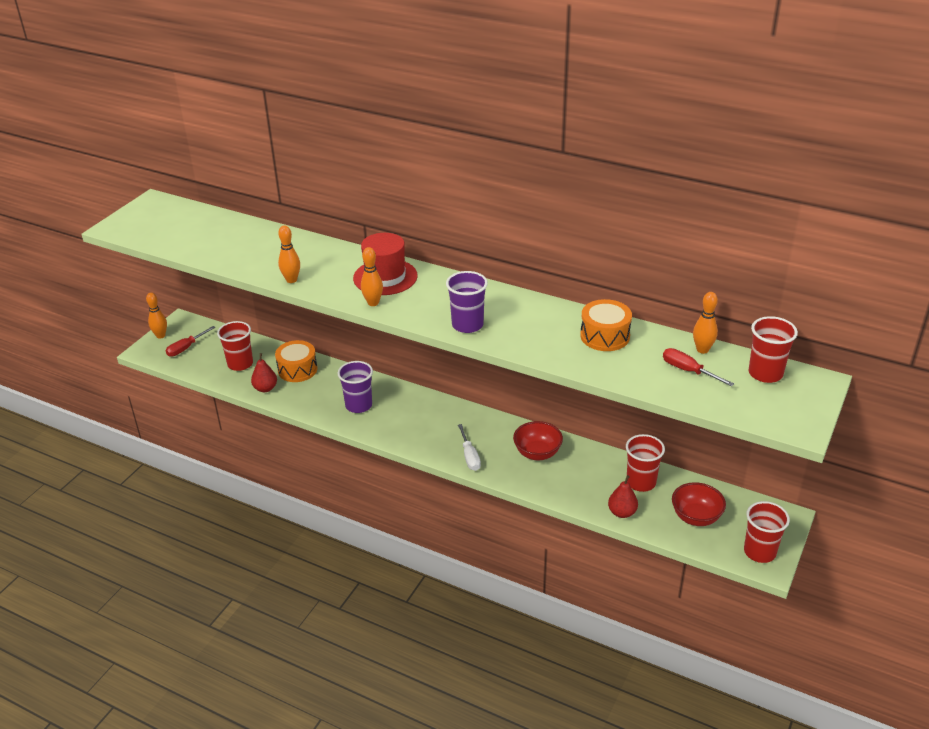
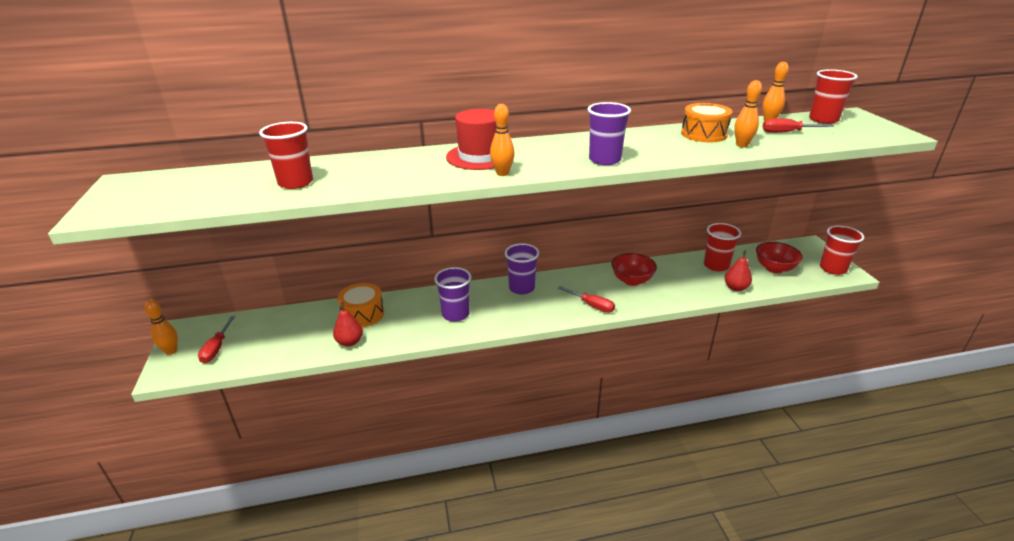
camera: 40 degrees left, 5 degrees down
red cup [217,321,253,371] -> red cup moved to [259,122,313,189]
orange bowling pin [278,225,300,283] -> orange bowling pin moved to [734,80,762,147]
white screwdriver [458,424,481,471] -> red screwdriver [558,286,615,313]
none -> purple cup [505,243,539,294]

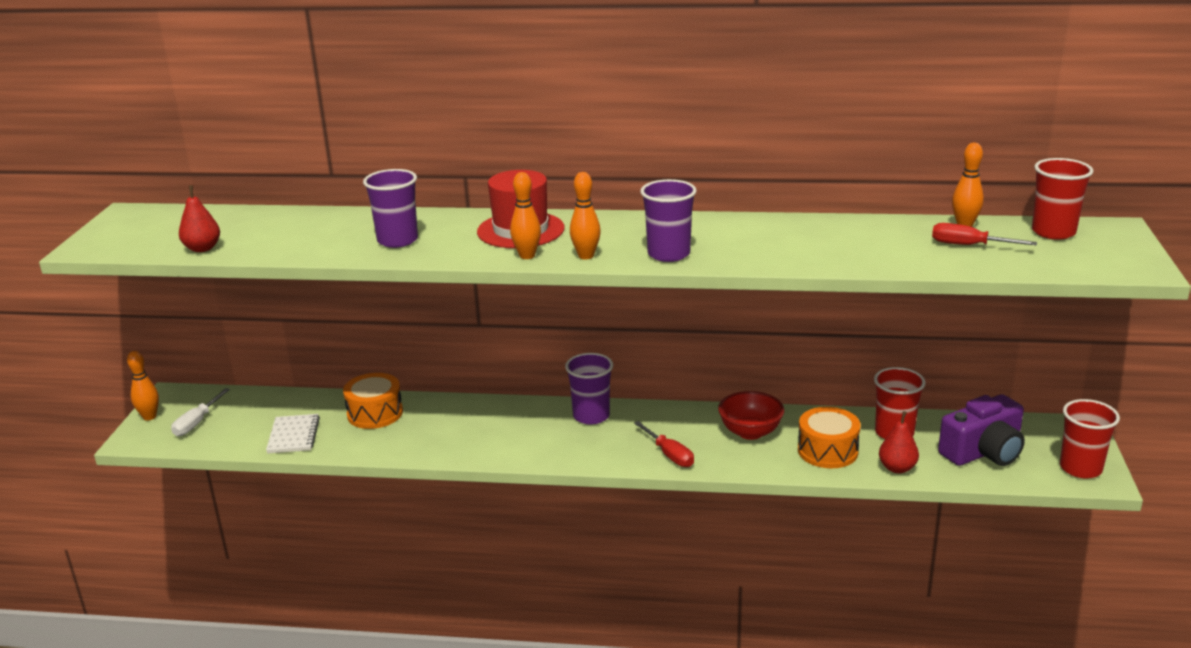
camera: 20 degrees right, 5 degrees down
red screwdriver [198,316,235,363] -> white screwdriver [171,388,230,436]
red cup [259,122,313,189] -> none
red pear [333,302,363,346] -> red pear moved to [179,185,220,252]
purple cup [434,267,471,322] -> purple cup moved to [363,169,418,248]
orange drum [681,103,733,142] -> orange drum moved to [798,407,861,468]
orange bowling pin [734,80,762,147] -> orange bowling pin moved to [570,172,601,259]
red bowl [756,242,803,273] -> purple camera [938,394,1025,466]
none -> white notebook [266,414,320,454]

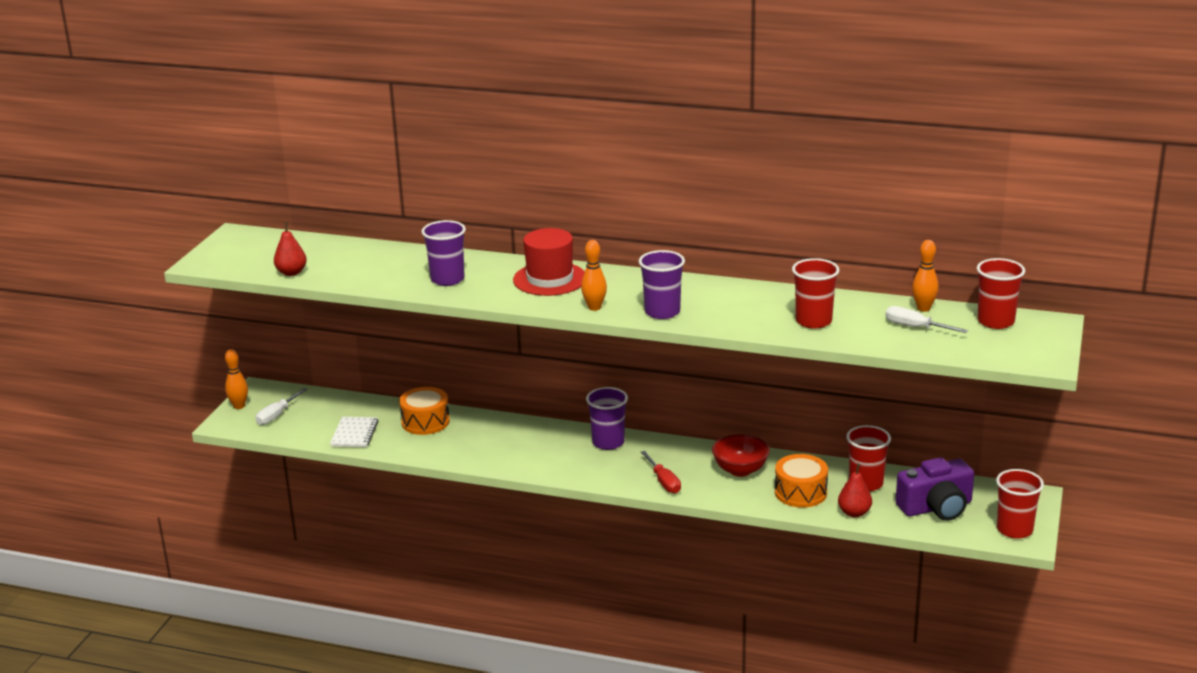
camera: 10 degrees right, 0 degrees up
orange bowling pin [510,172,541,259] -> none
red screwdriver [932,223,1037,245] -> white screwdriver [885,306,968,333]
none -> red cup [792,258,840,329]

